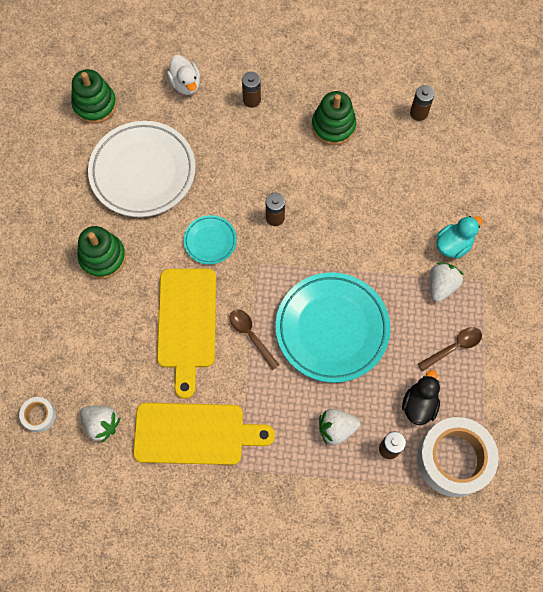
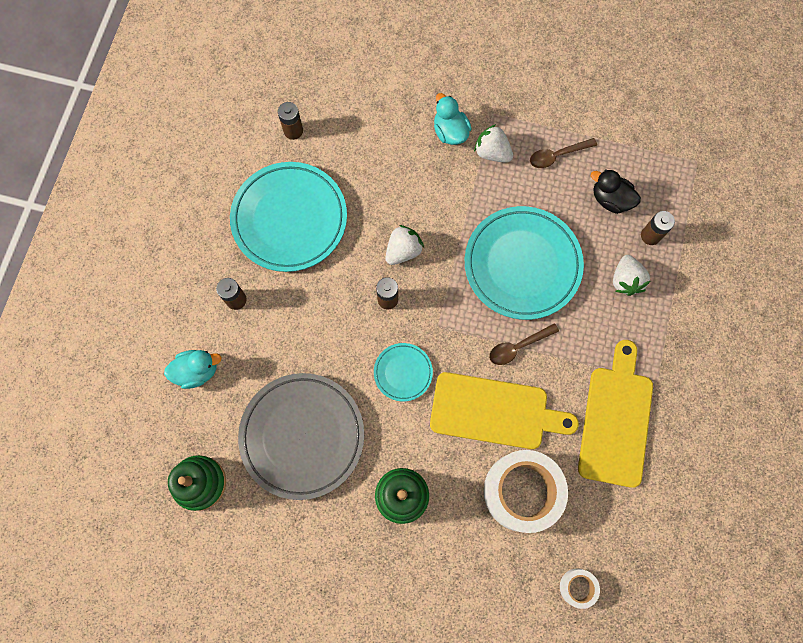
camera: 80 degrees left, 5 degrees up
white strawberry [80,406,121,443] -> white strawberry moved to [386,225,424,265]
white plate [88,121,196,217] -> grey plate [238,373,364,500]
white duck [167,55,200,95] -> turquoise duck [164,350,222,389]
green stacking toy [312,91,356,145] -> turquoise plate [230,162,347,272]
white tape [417,417,499,497] -> white tape moved to [484,450,568,533]
brown spoon [418,327,482,372] -> brown spoon turned 90 degrees counterclockwise [530,138,597,168]

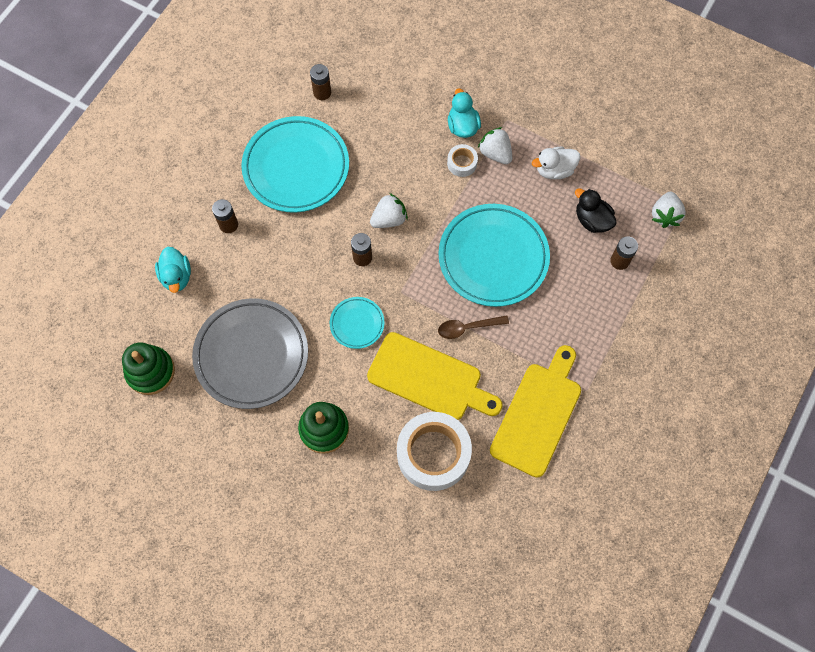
camera: 15 degrees right, 5 degrees down
turquoise duck [164,350,222,389] -> turquoise duck turned 75 degrees clockwise [155,247,191,293]
brown spoon [530,138,597,168] -> white duck [532,147,580,179]
white tape [560,569,600,609] -> white tape moved to [447,144,478,177]
white strawberry [613,255,650,296] -> white strawberry moved to [652,192,686,228]

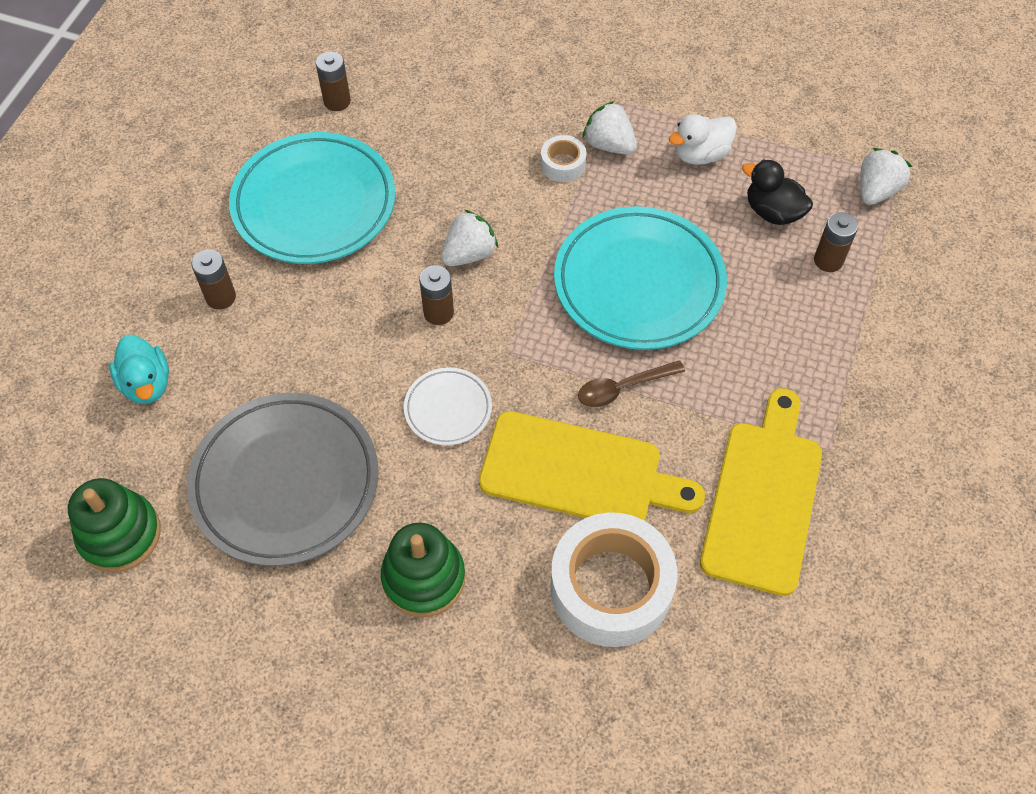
camera: 10 degrees left, 10 degrees down
turquoise plate [330,297,385,349] -> white plate [404,367,492,446]
turquoise duck [448,88,481,138] -> none
white strawberry [652,192,686,228] -> white strawberry turned 150 degrees counterclockwise [860,148,912,205]

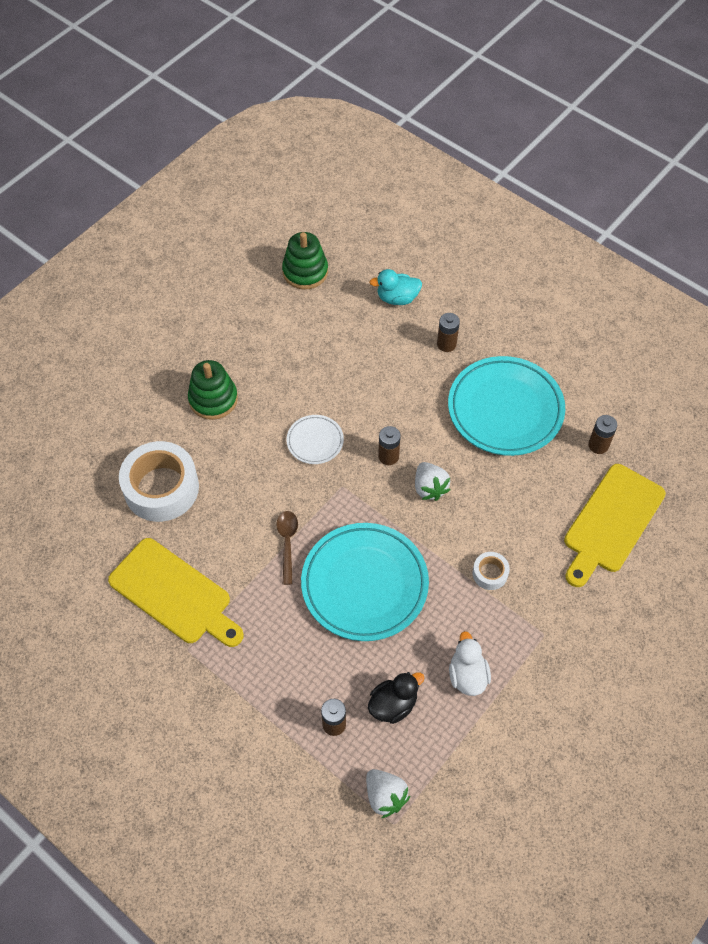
camera: 110 degrees right, 0 degrees up
grey plate [187,393,379,566] -> none
yellow cutting board [479,411,705,521] -> yellow cutting board moved to [564,464,666,587]
white strawberry [583,101,637,154] -> none

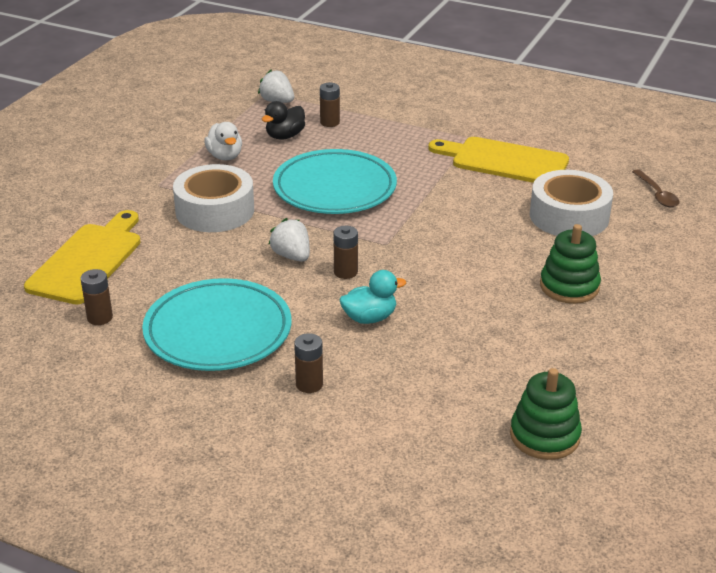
camera: 165 degrees right, 25 degrees down
brown spoon [276,511,298,585] -> brown spoon moved to [632,169,679,207]
white plate [287,415,344,464] -> none
turquoise duck [369,269,422,305] -> turquoise duck moved to [339,270,406,324]
white tape [472,552,510,590] -> white tape [173,164,254,232], size x2.20

